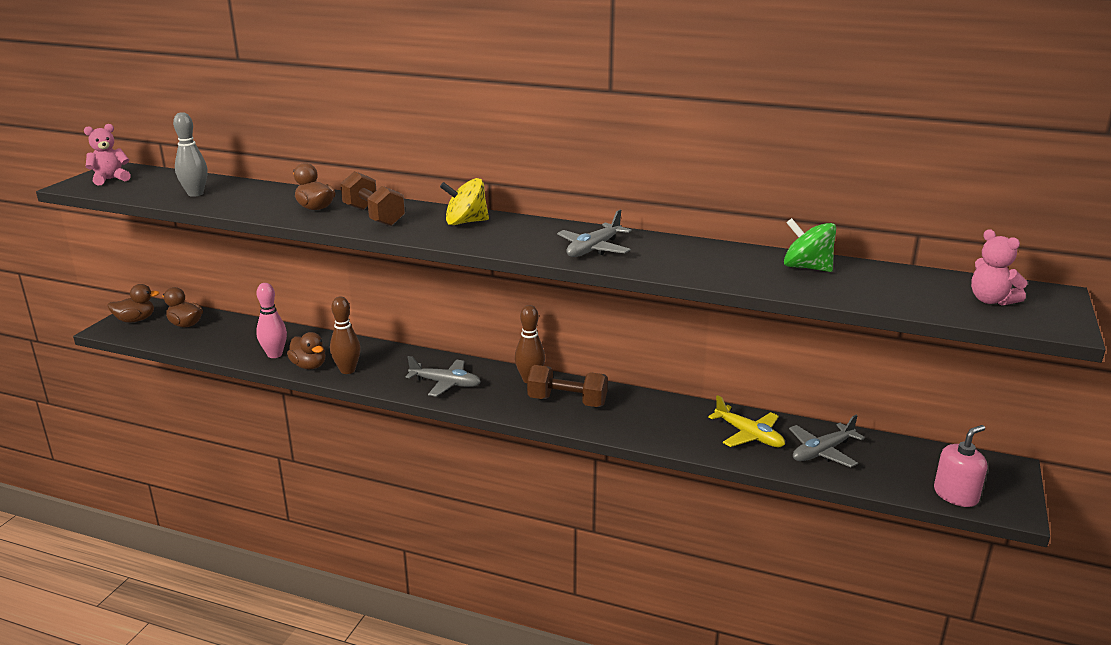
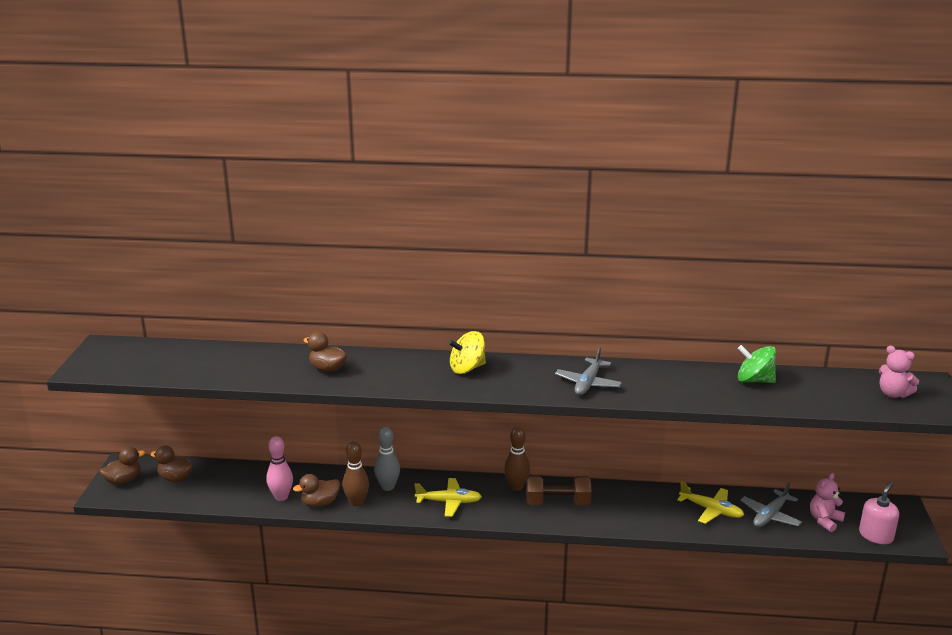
camera: 15 degrees left, 0 degrees up
pink teddy bear [84,124,131,185] -> pink teddy bear moved to [810,473,845,532]
grey bowling pin [173,112,208,197] -> grey bowling pin moved to [374,427,400,491]
brown duck [287,332,326,369] -> brown duck turned 120 degrees clockwise [293,474,340,507]
brown dumbbell [340,171,405,226] -> none
grey plane [405,356,481,397] -> yellow plane [415,478,482,517]

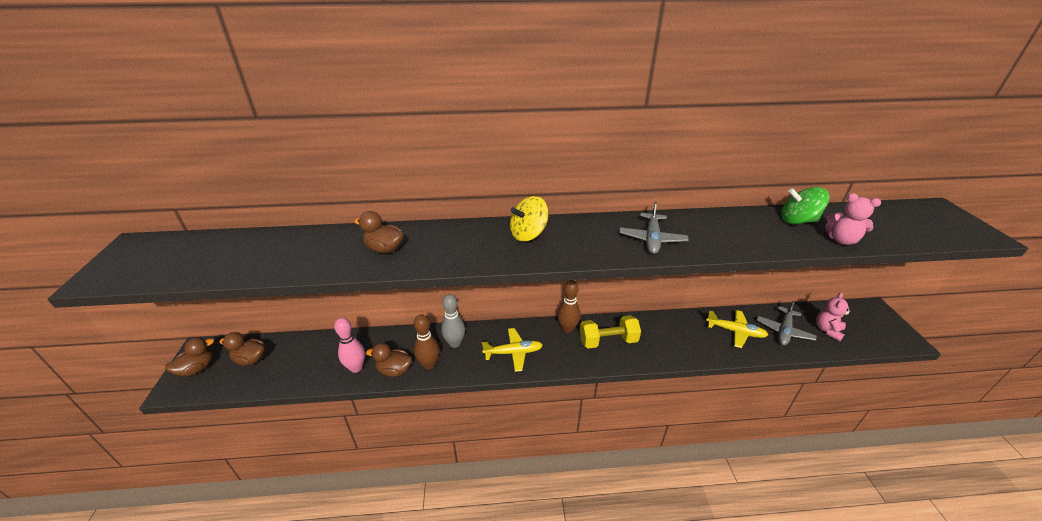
camera: 10 degrees left, 10 degrees up
brown duck [293,474,340,507] -> brown duck turned 45 degrees clockwise [366,343,412,377]
brown dumbbell [526,476,592,505] -> yellow dumbbell [579,315,641,349]
pink soap dispenser [859,482,899,544] -> none
pink teddy bear [879,346,919,398] -> pink teddy bear moved to [825,193,881,245]

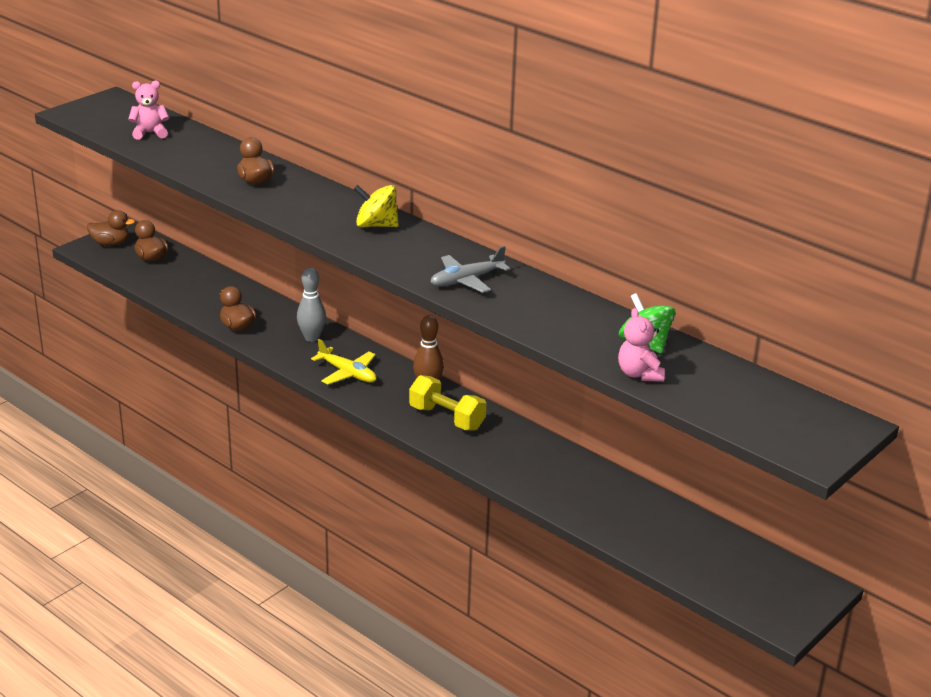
camera: 45 degrees right, 5 degrees down
pink bowling pin [334,318,365,373] -> none
brown bowling pin [414,314,439,369] -> none
yellow plane [706,310,768,348] -> none
grey plane [757,300,817,345] -> none
pink teddy bear [816,293,852,341] -> pink teddy bear moved to [128,81,169,140]

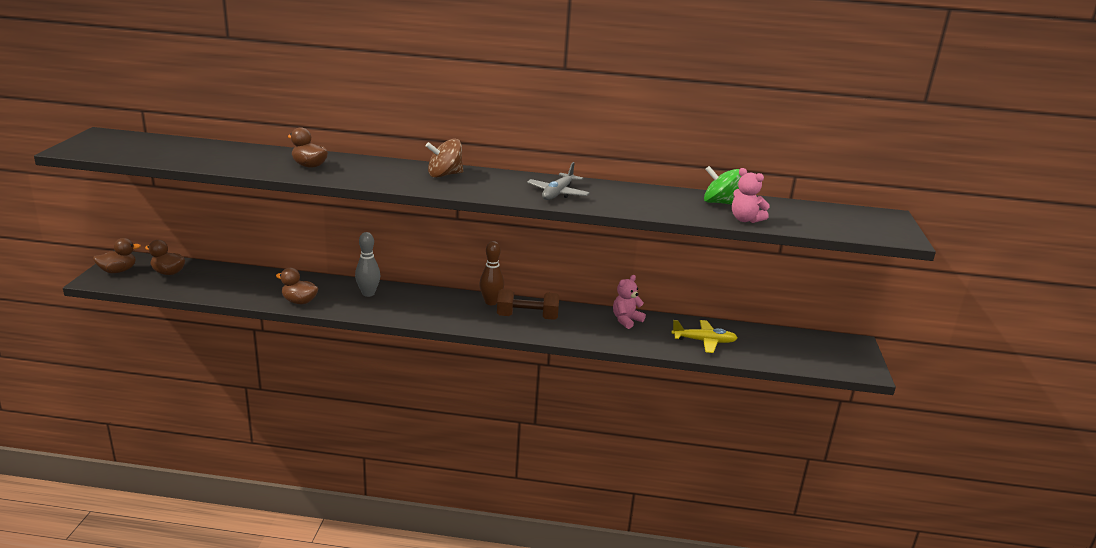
camera: 35 degrees left, 5 degrees down
pink teddy bear [128,81,169,140] -> pink teddy bear moved to [613,275,646,329]
yellow plane [311,339,377,384] -> yellow plane moved to [671,320,737,353]
yellow spinning top [354,185,399,227] -> brown spinning top [426,139,463,178]
yellow dumbbell [409,375,486,431] -> brown dumbbell [497,289,559,320]

